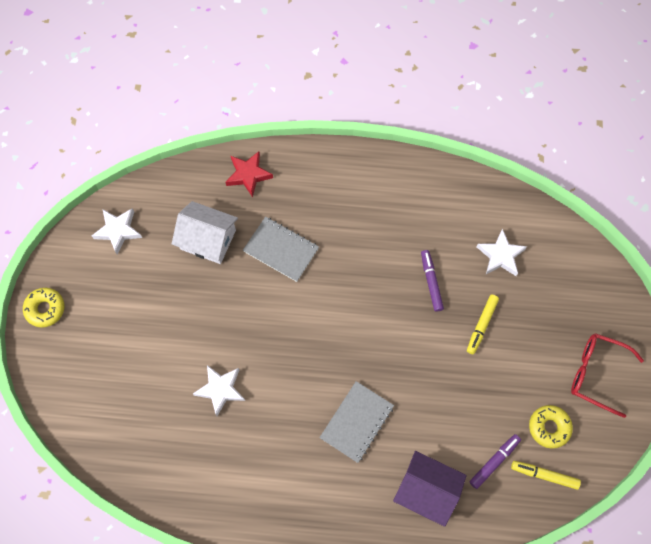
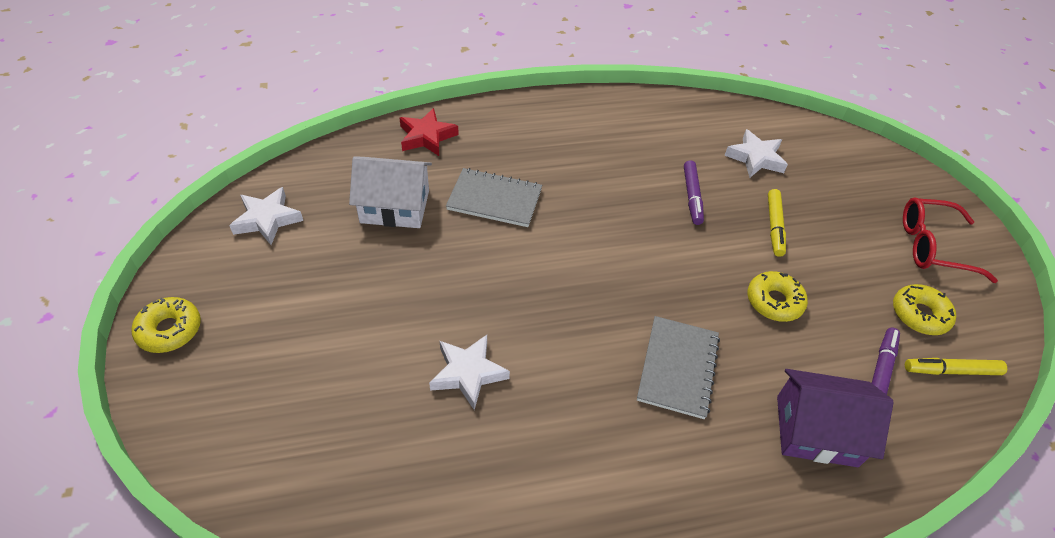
camera: 20 degrees left, 20 degrees down
purple marker [421,250,444,312] -> purple marker turned 150 degrees counterclockwise [684,160,704,225]
none -> yellow donut [747,271,808,322]

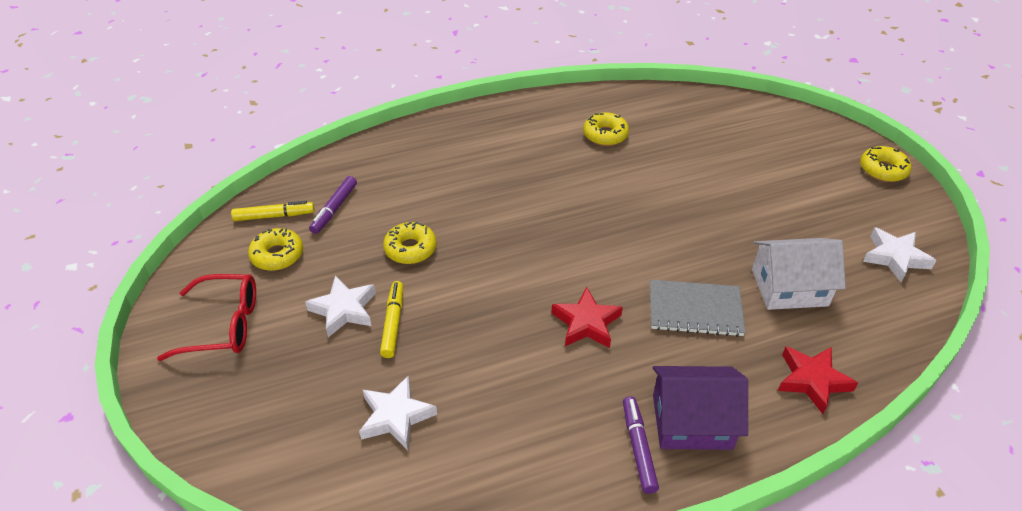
camera: 175 degrees right, 5 degrees down
white star [429,335,510,410] -> white star moved to [305,276,376,337]
grey notebook [637,316,720,419] -> none
purple marker [684,160,704,225] -> purple marker moved to [623,396,659,494]
purple house [777,369,894,467] -> purple house moved to [653,366,748,450]
none -> red star [551,287,623,348]
none -> yellow donut [583,112,629,146]

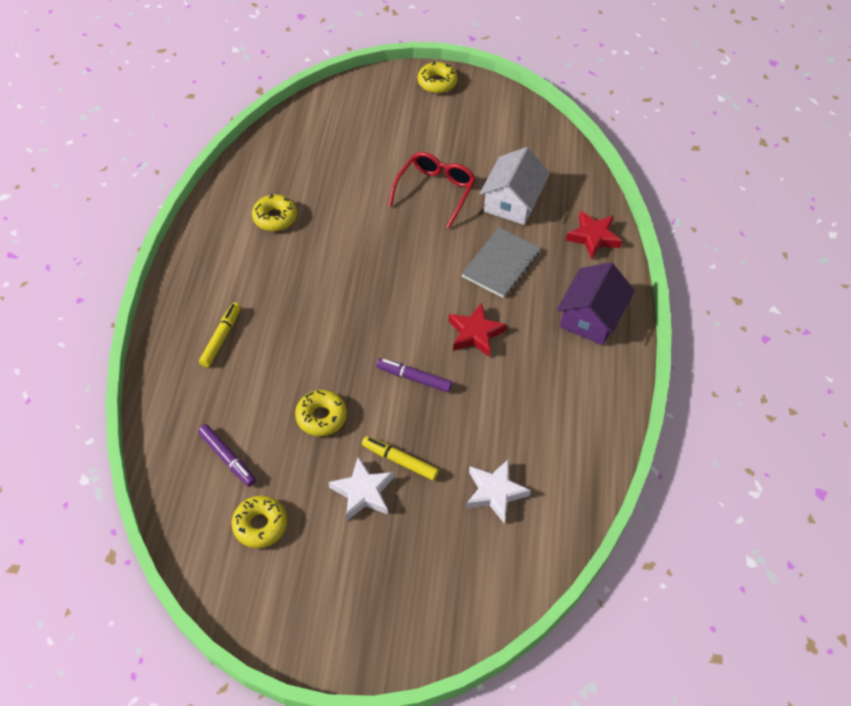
camera: 65 degrees left, 10 degrees up
red glasses [157,274,256,361] -> red glasses moved to [388,152,476,228]
yellow marker [231,201,315,221] -> yellow marker moved to [199,302,241,367]
purple marker [623,396,659,494] -> purple marker moved to [376,358,453,392]
white star [863,227,937,283] -> none

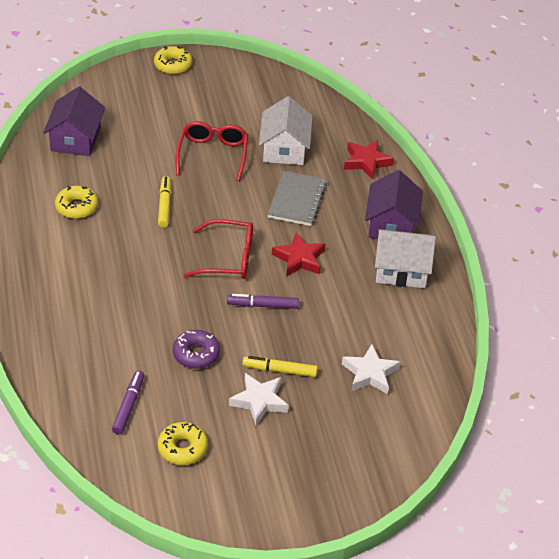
camera: 20 degrees left, 10 degrees down
purple marker [198,424,256,487] -> purple marker turned 105 degrees counterclockwise [112,370,144,435]
yellow marker [199,302,241,367] -> yellow marker moved to [158,176,171,228]
yellow donut [295,390,347,436] -> purple donut [173,330,220,369]
none -> purple house [43,86,105,156]
none -> red glasses [183,219,253,279]
none -> white house [375,229,436,288]

